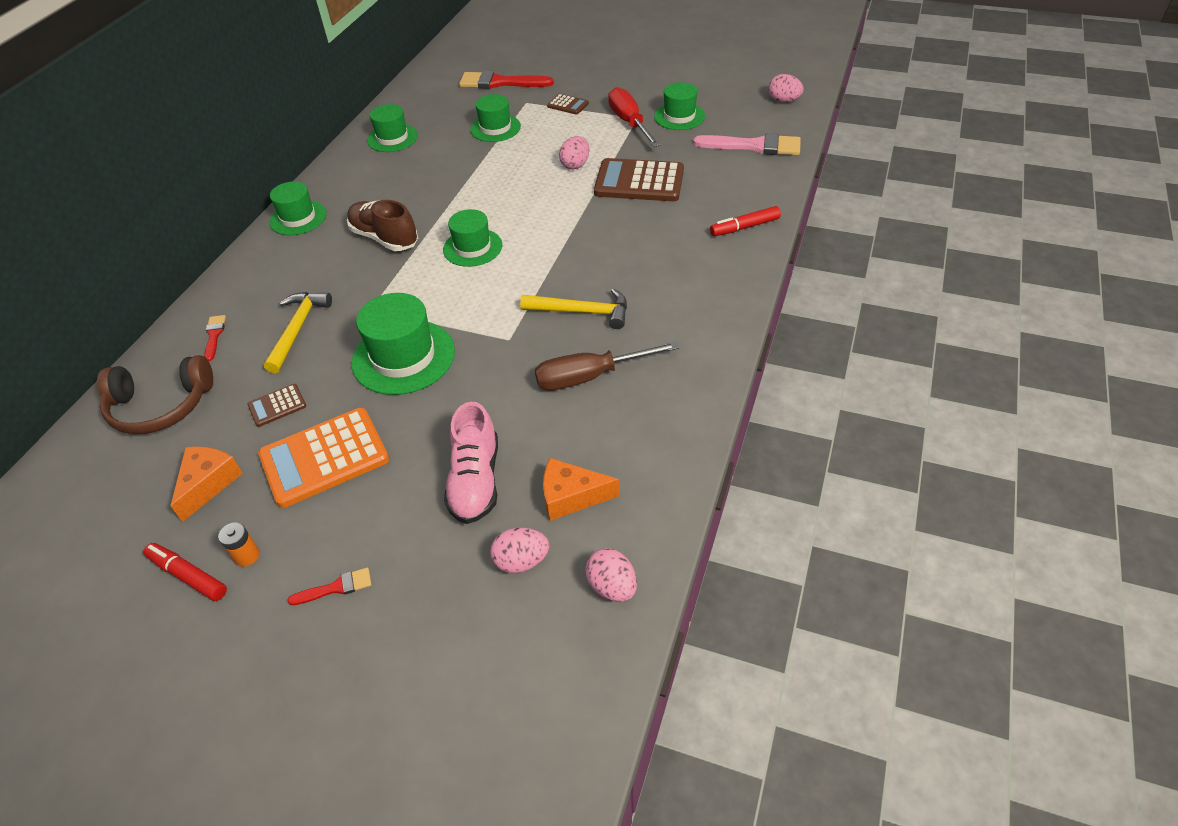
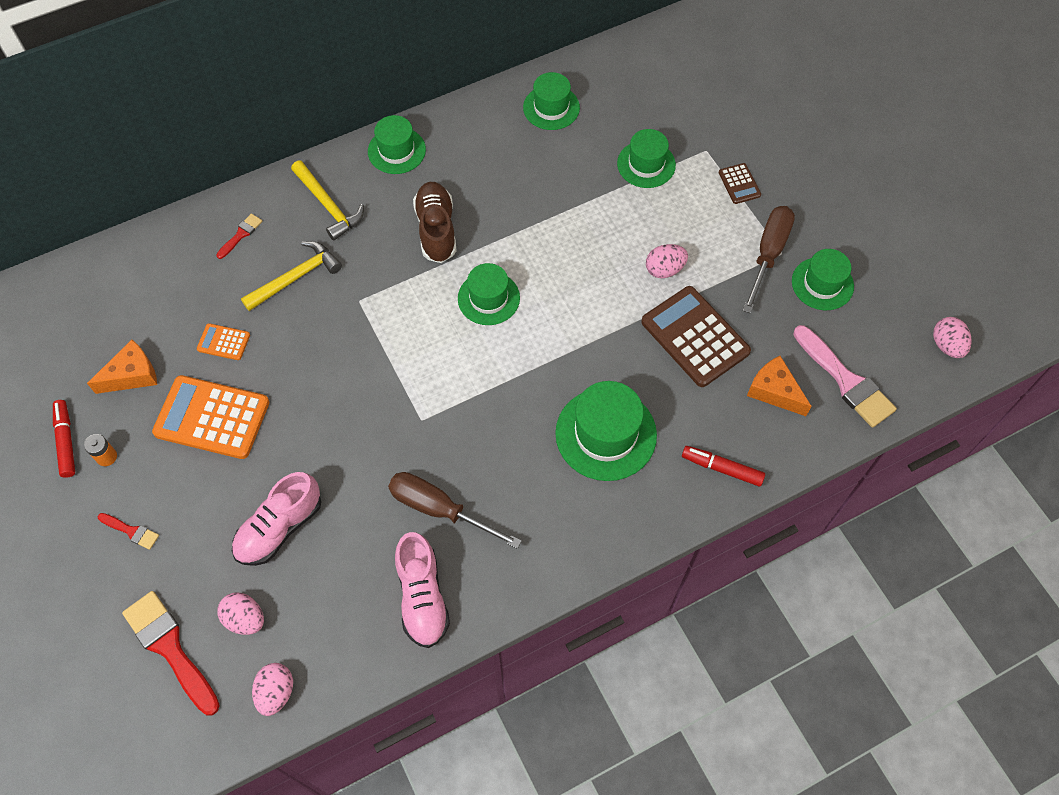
camera: 40 degrees right, 15 degrees up
brown headphones [97,355,213,434] -> none
brown calculator [247,384,306,427] -> orange calculator [197,323,250,360]
green hat [351,293,455,395] -> green hat moved to [555,381,657,481]
red brush [459,71,554,89] -> red brush moved to [122,591,220,715]
yellow hammer [520,288,627,329] -> yellow hammer moved to [291,160,364,241]
orange cheese [543,458,620,521] -> orange cheese moved to [747,356,812,416]
red screwdriver [608,87,660,147] -> brown screwdriver [743,206,795,313]
none -> pink shoe [395,532,450,648]

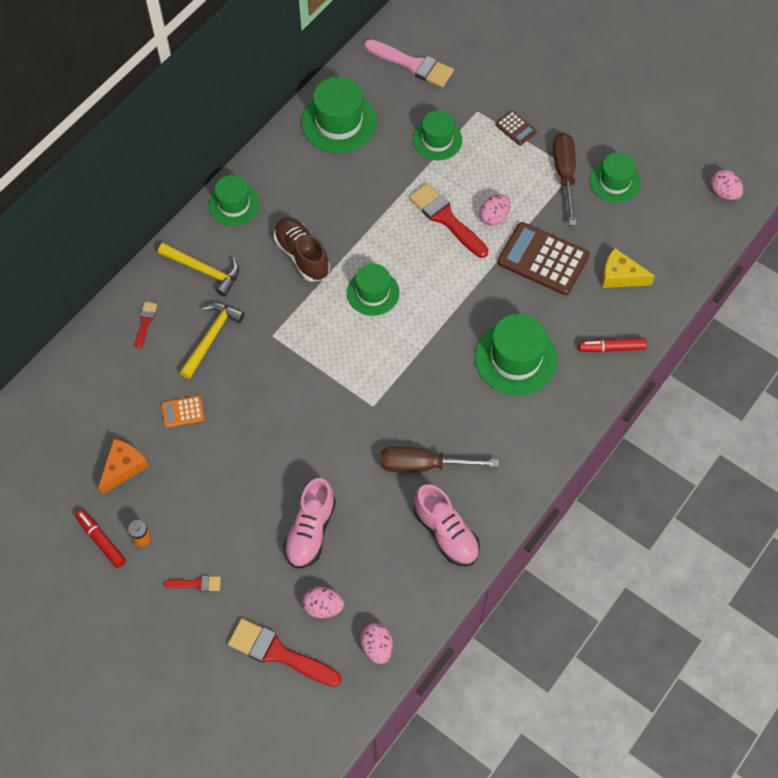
camera: 25 degrees left, 0 degrees up
orange calculator [152,375,269,459] -> none
green hat [523,72,580,130] -> green hat [301,77,377,153], size x1.53
orange cheese [747,356,812,416] -> yellow cheese [602,248,655,288]
pink brush [793,325,897,428] -> pink brush moved to [364,39,454,87]
none -> red brush [409,183,488,258]

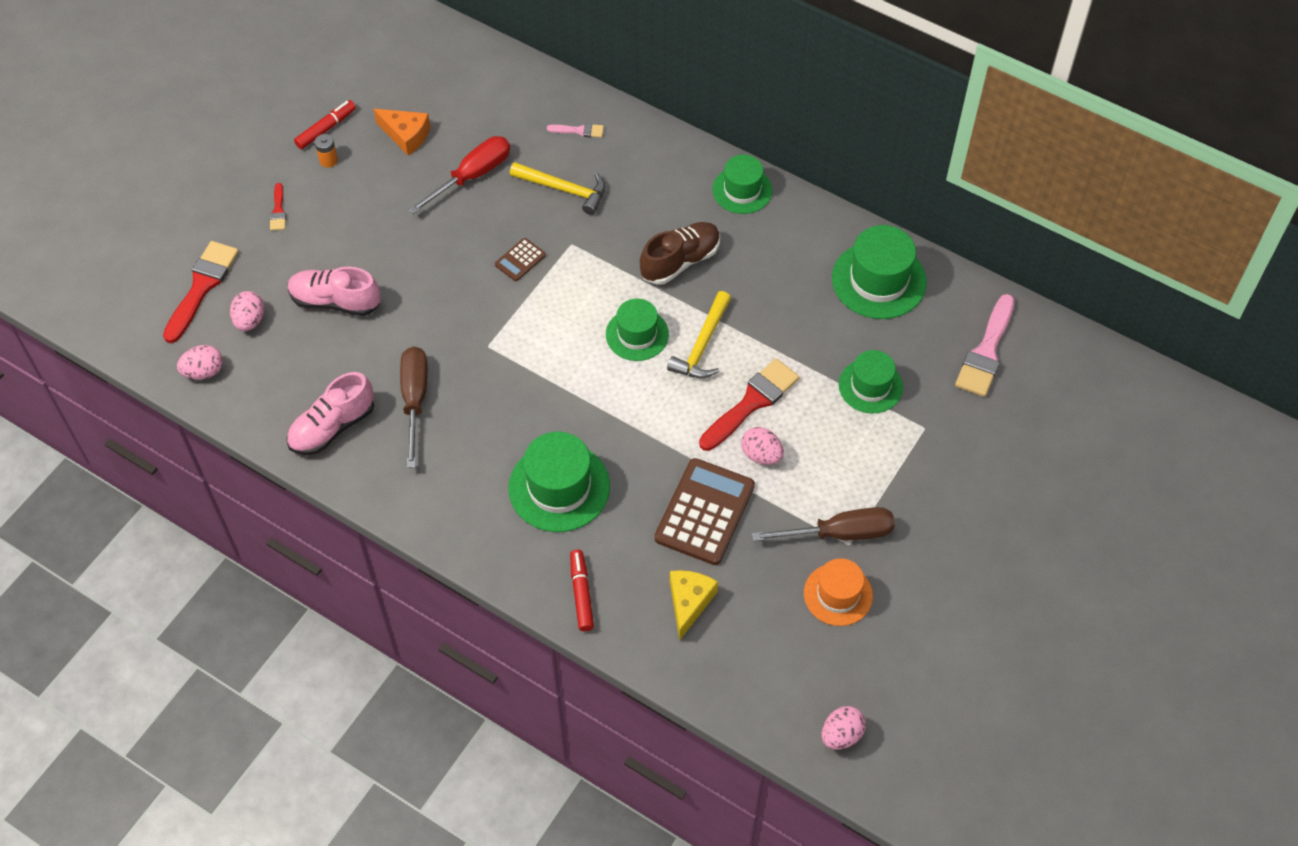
camera: 85 degrees right, 5 degrees down
red brush [135,302,157,348] -> pink brush [547,123,604,138]
yellow hammer [158,243,239,297] -> yellow hammer moved to [667,291,731,378]
orange calculator [161,395,204,428] -> red screwdriver [408,136,510,214]
brown calculator [495,111,537,146] -> brown calculator moved to [495,238,546,281]
green hat [590,152,641,203] -> orange hat [804,558,873,626]

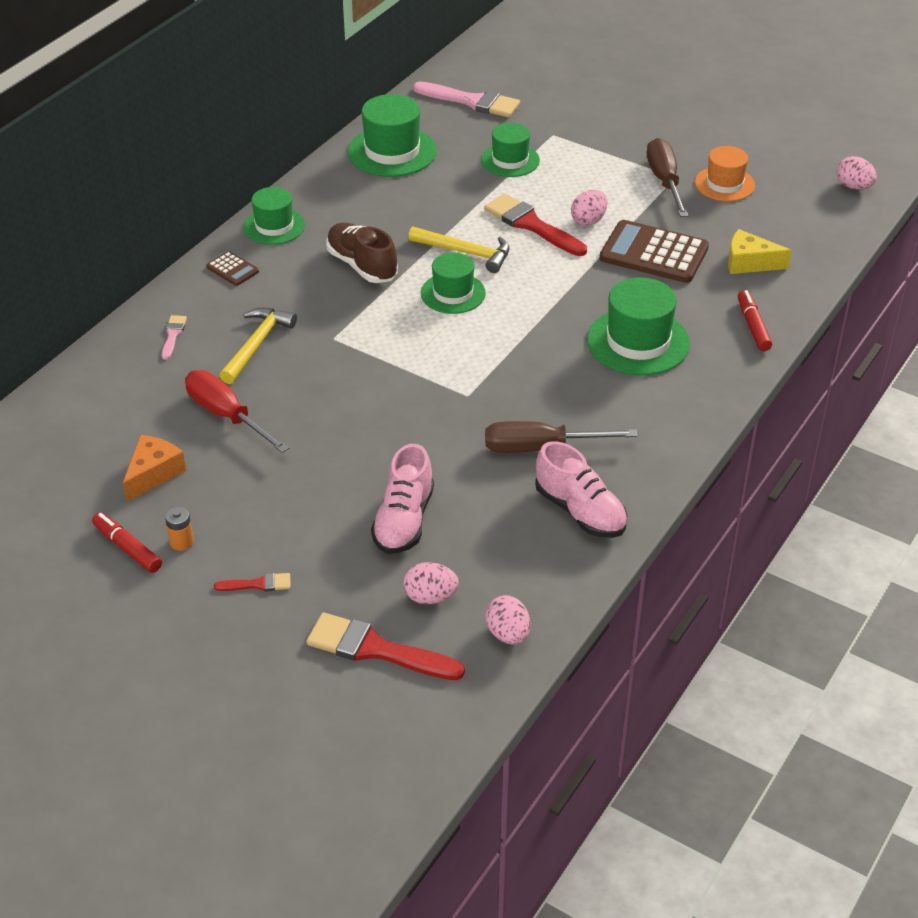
camera: 90 degrees left, 15 degrees down
brown calculator [495,238,546,281] -> brown calculator moved to [206,251,259,286]
red marker [570,550,594,631] -> red marker turned 90 degrees clockwise [738,290,772,351]

